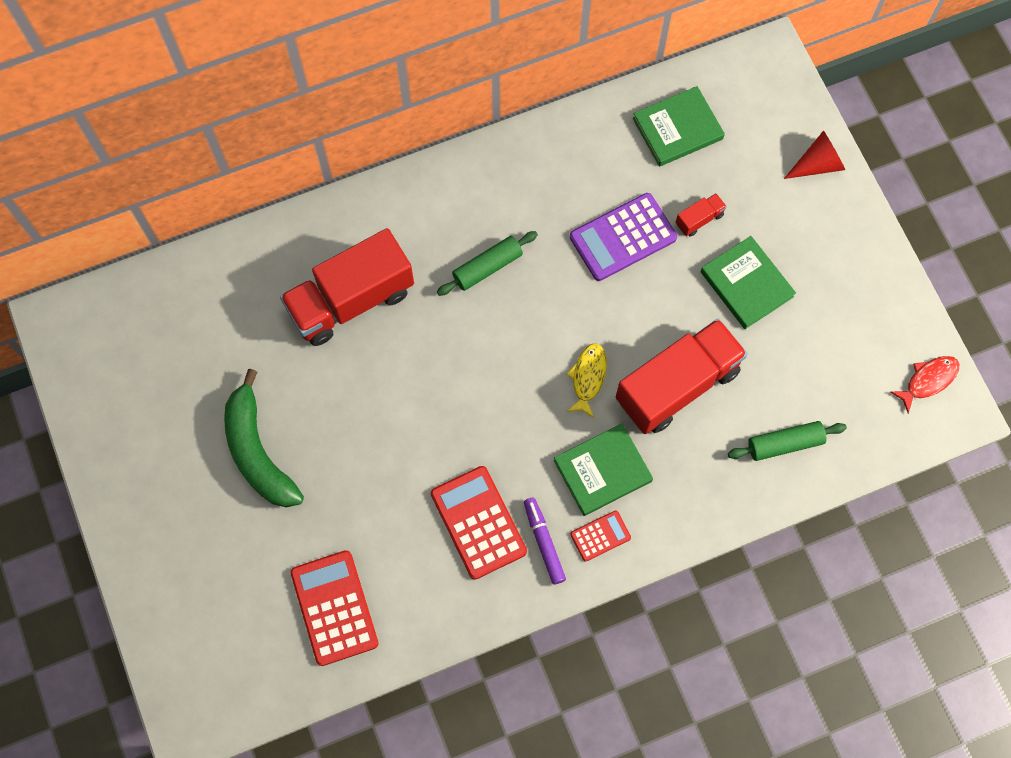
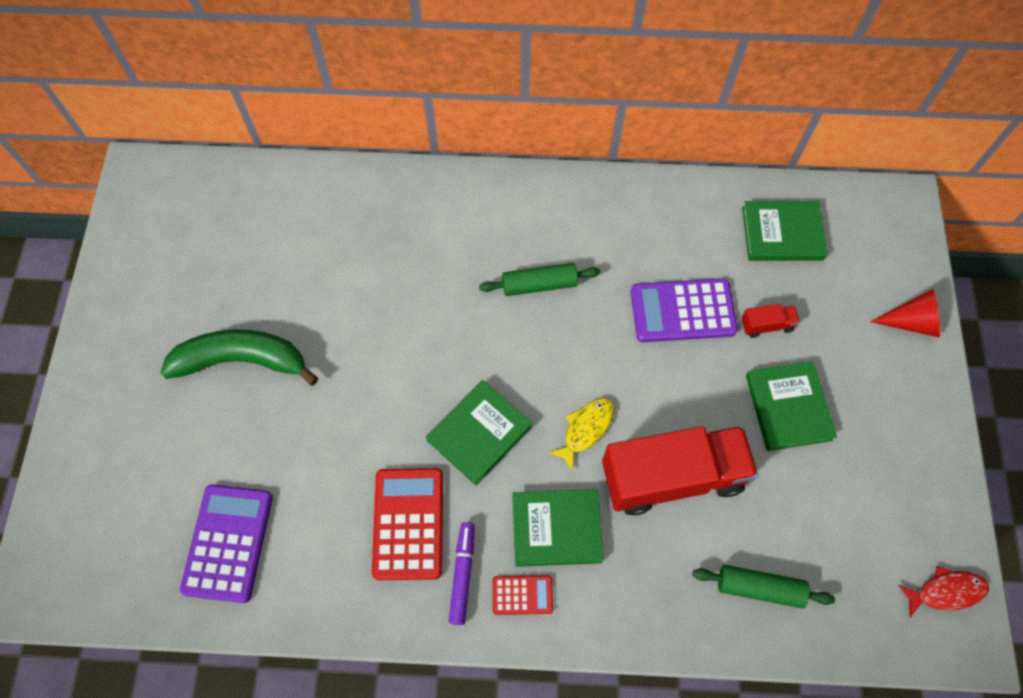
camera: 25 degrees right, 5 degrees down
green banana [224,369,304,507] -> green banana turned 90 degrees clockwise [160,329,318,386]
red truck [280,228,414,346] -> none
red calculator [290,550,378,666] -> purple calculator [180,484,273,603]
none -> green book [426,380,532,486]

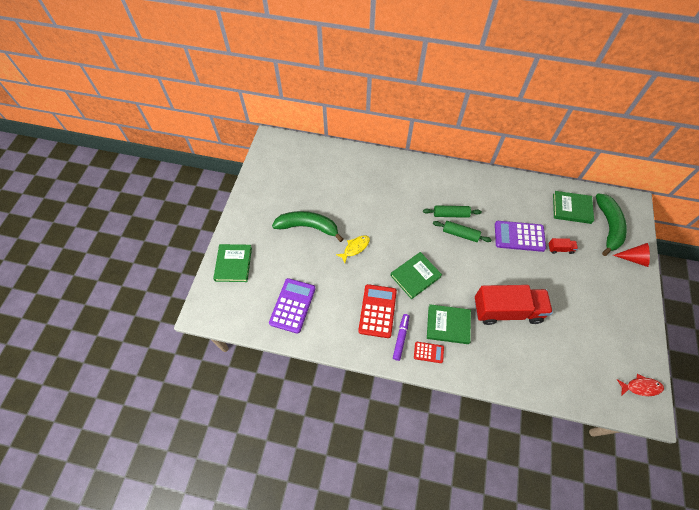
camera: 10 degrees right, 5 degrees down
yellow fish [549,398,614,471] -> yellow fish moved to [336,235,370,263]
green rolling pin [693,565,835,608] -> green rolling pin moved to [433,221,491,242]
green book [746,361,837,451] -> green book moved to [213,244,252,282]
none -> green banana [596,193,627,256]

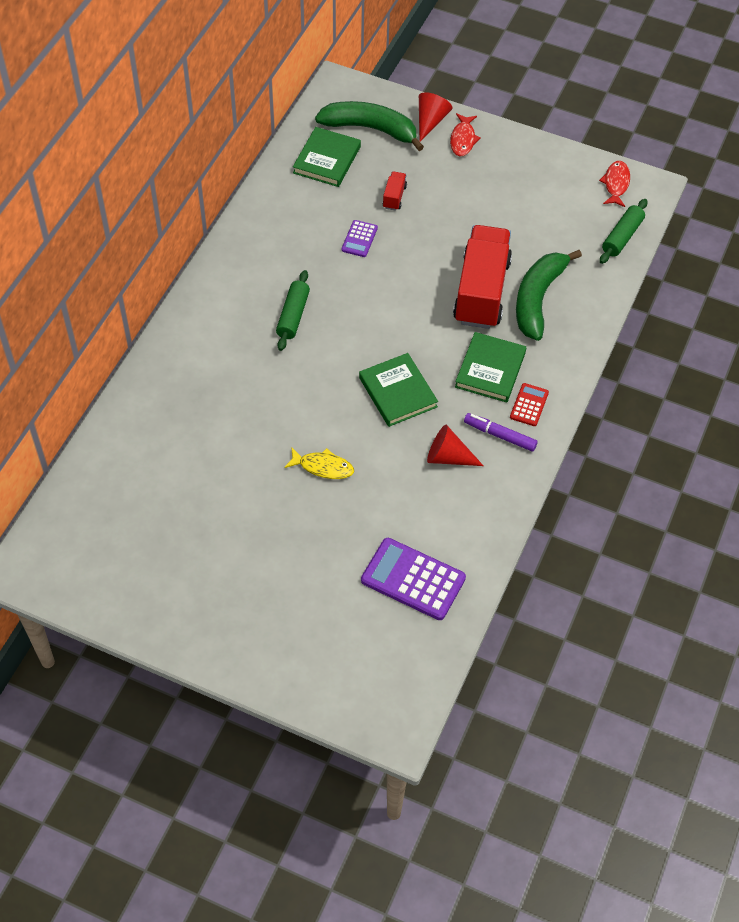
camera: 80 degrees left, 5 degrees down
green book [213,244,252,282] -> none
green banana [272,211,343,242] -> green banana moved to [516,250,582,341]
yellow fish [336,235,370,263] -> yellow fish turned 135 degrees clockwise [284,447,354,479]
red calculator [358,284,397,338] -> red cone [427,425,484,466]
green rolling pin [433,221,491,242] -> green rolling pin moved to [600,199,648,264]
purple calculator [495,221,546,252] -> purple calculator [341,220,378,257], size x0.53
none -> red fish [450,113,481,156]

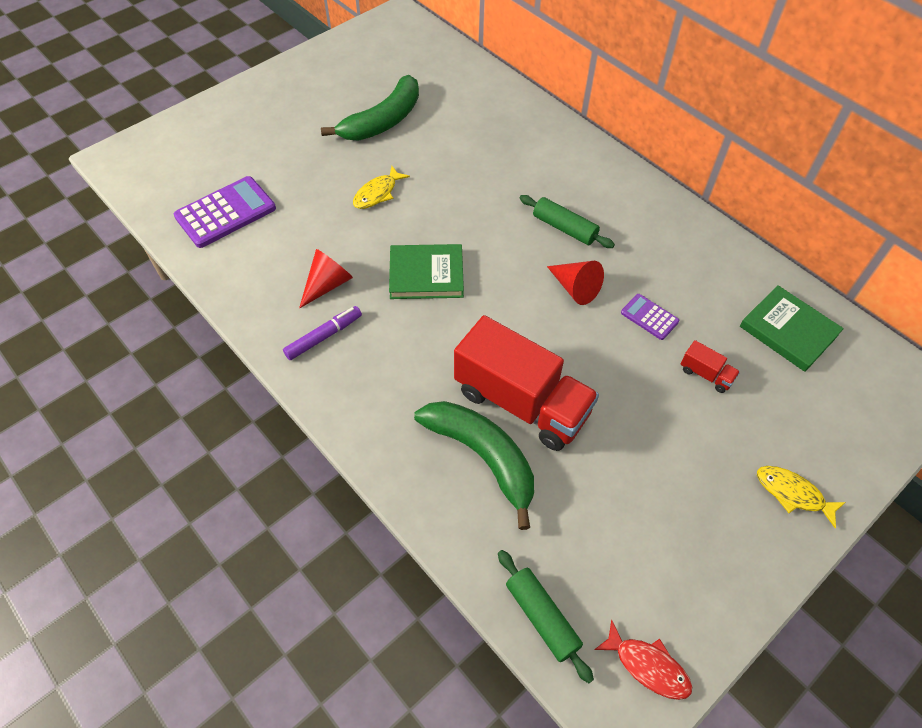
camera: 115 degrees right, 0 degrees up
green banana [315,101,424,151] -> green banana moved to [321,75,419,141]
red cone [419,92,452,142] -> red cone moved to [547,261,604,305]
red fish [450,113,481,156] -> yellow fish [757,466,846,528]
green book [455,332,526,403] -> none
red calculator [510,383,549,426] -> none

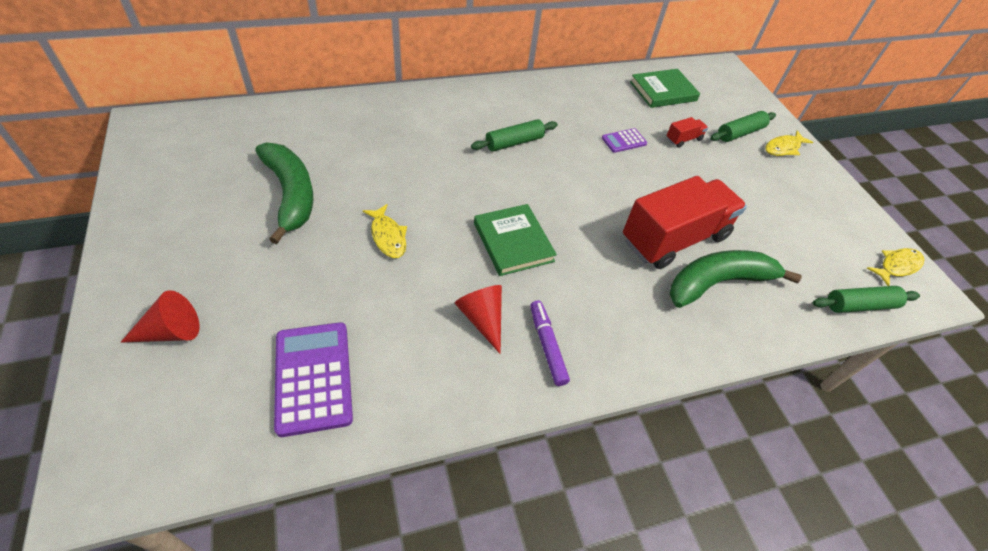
camera: 70 degrees left, 5 degrees down
green book [389,244,464,299] -> green book turned 45 degrees counterclockwise [474,204,557,276]
red cone [547,261,604,305] -> red cone moved to [121,290,199,342]
red fish [594,620,692,700] -> yellow fish [867,248,924,286]
none -> green rolling pin [710,111,776,142]

